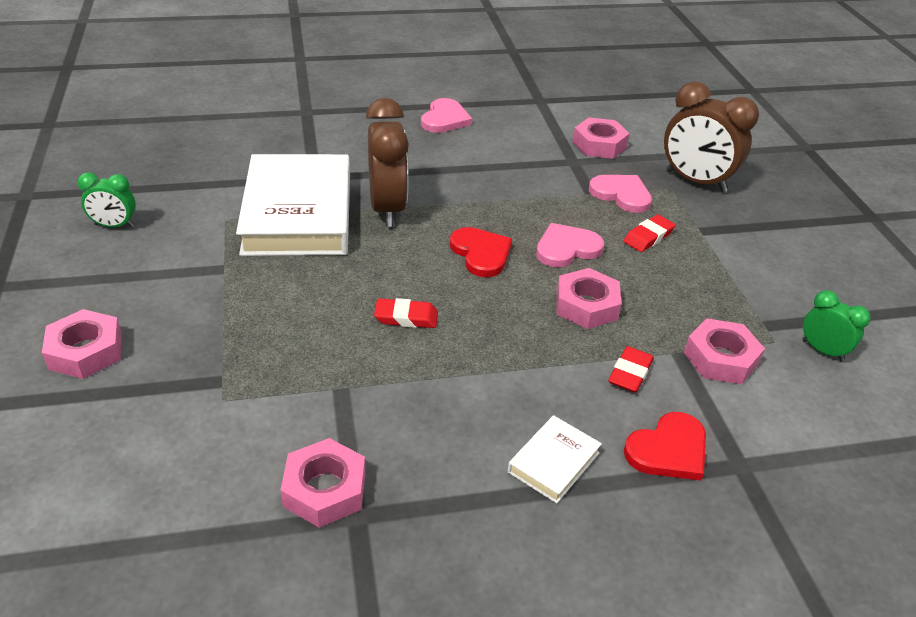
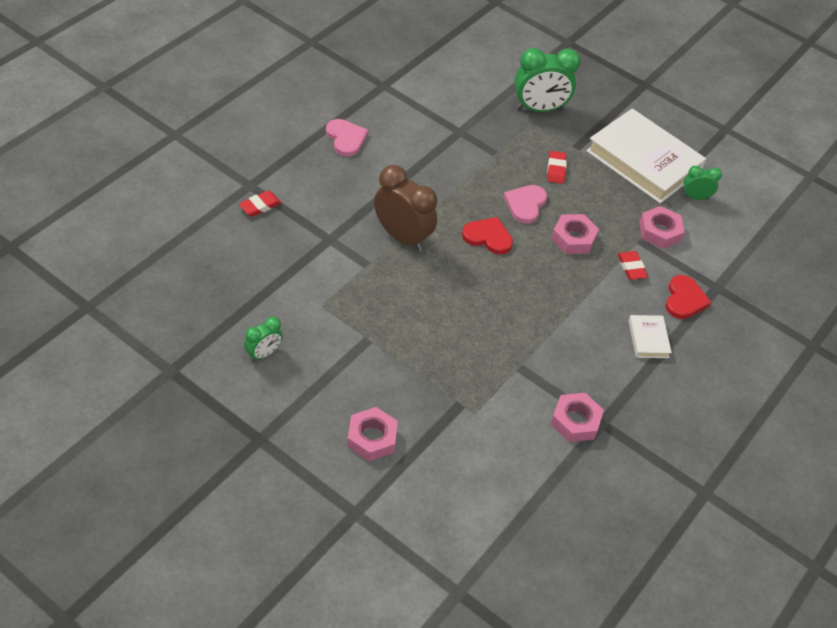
camera: 45 degrees left, 10 degrees up
white book [236,154,350,256] -> white book moved to [586,108,706,204]
red eraser [374,298,438,328] -> red eraser moved to [239,191,281,217]
pink nut [573,117,630,159] -> none
pink heart [589,175,652,213] -> none
brown clock [664,81,759,192] -> green clock [514,48,580,112]

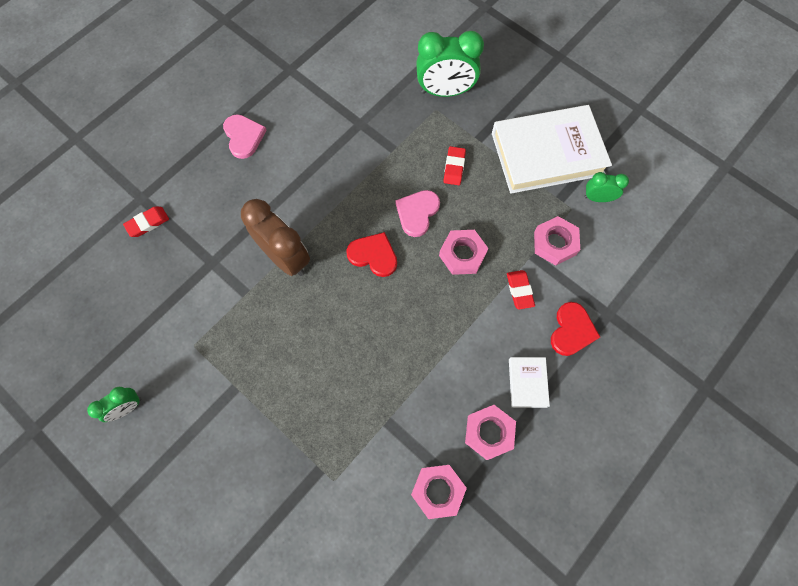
camera: 10 degrees right, 20 degrees up
pink nut [347,407,398,461] -> pink nut moved to [465,405,516,460]
white book [586,108,706,204] -> white book turned 60 degrees counterclockwise [492,105,612,194]

